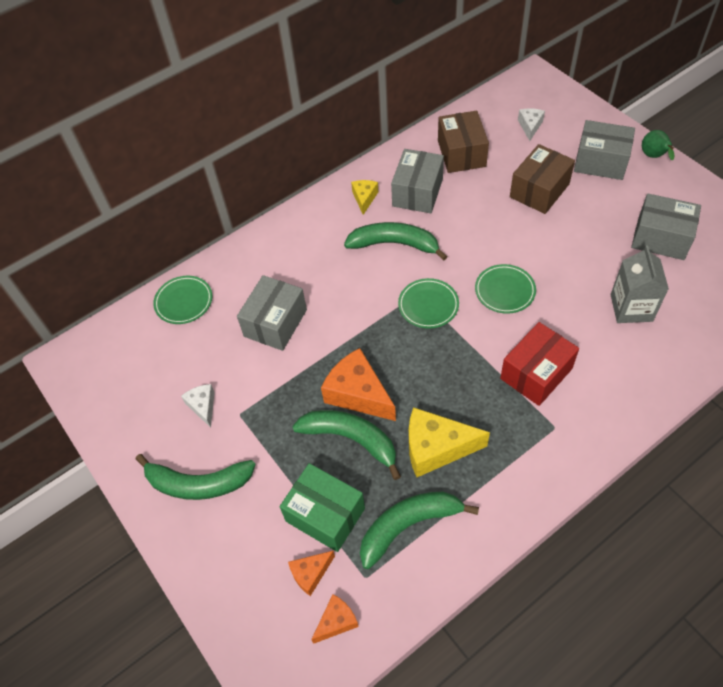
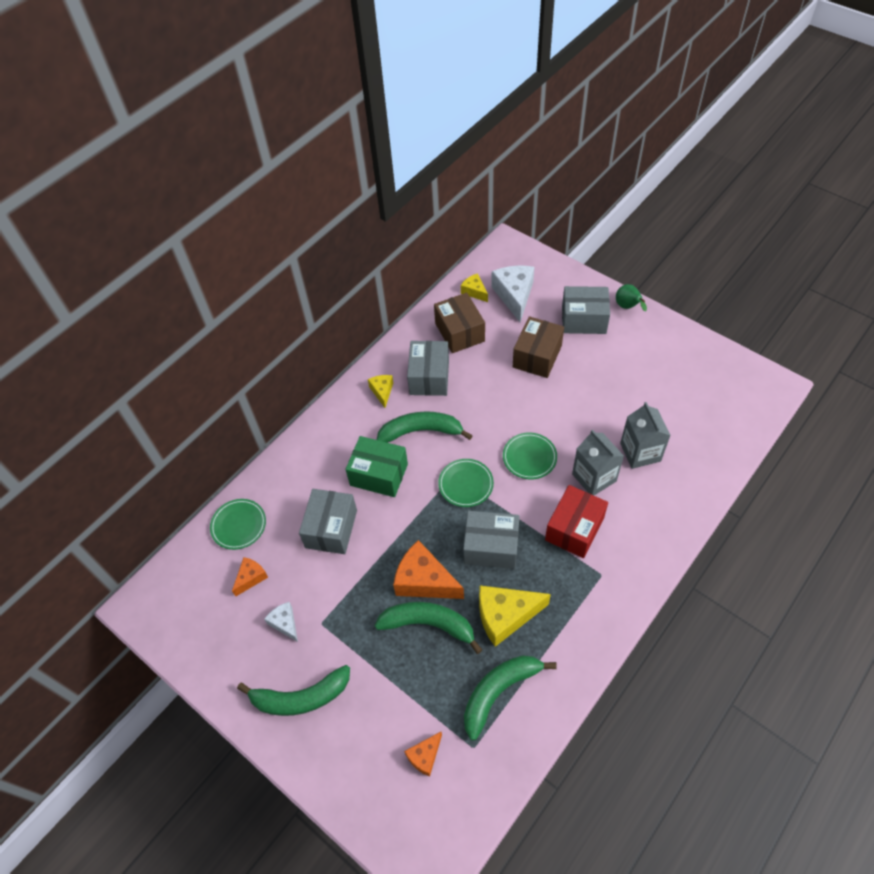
camera: 15 degrees left, 0 degrees up
green box [280,463,365,552] -> green box moved to [345,436,408,497]
orange cheese [311,594,359,644] -> orange cheese moved to [232,557,268,596]
white cheese [518,108,545,141] -> white cheese [491,266,534,322], size x1.85
grey box [631,194,701,260] -> grey box moved to [463,511,520,569]
none -> yellow cheese [461,273,488,302]
none -> grey carton [572,430,624,495]

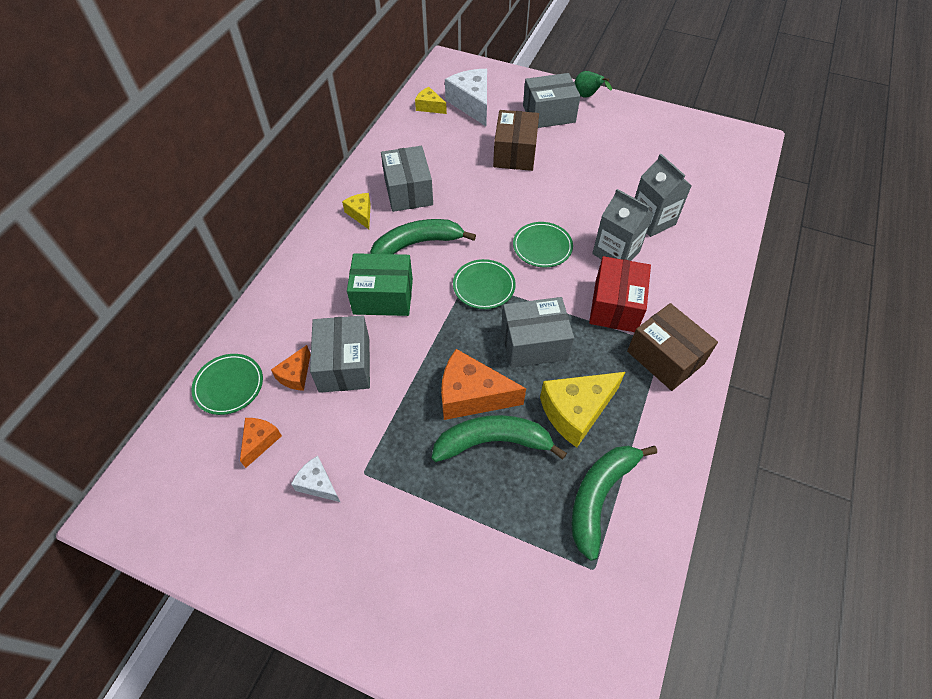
camera: 20 degrees left, 0 degrees up
green banana [237,665,350,716] -> none
orange cheese [404,732,442,776] -> orange cheese moved to [271,345,311,391]
brown box [434,293,485,353] -> brown box moved to [627,303,718,391]

